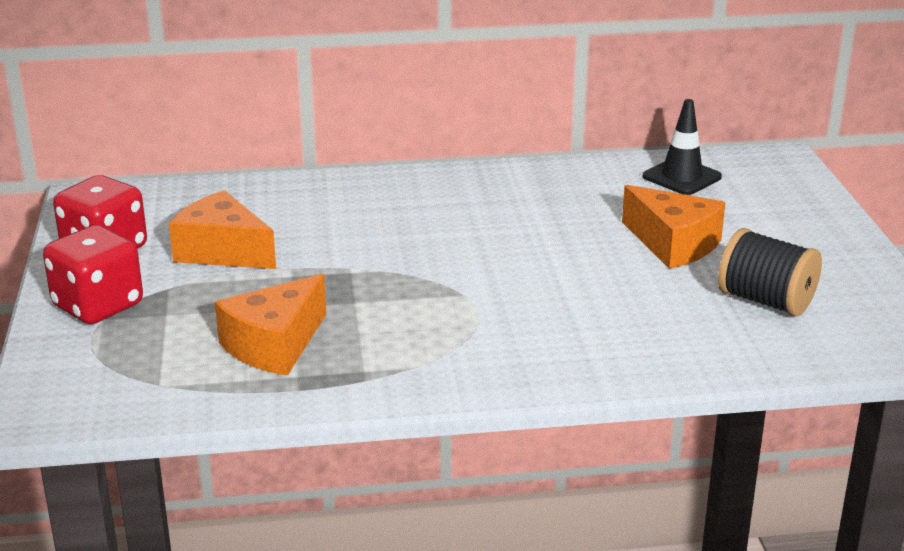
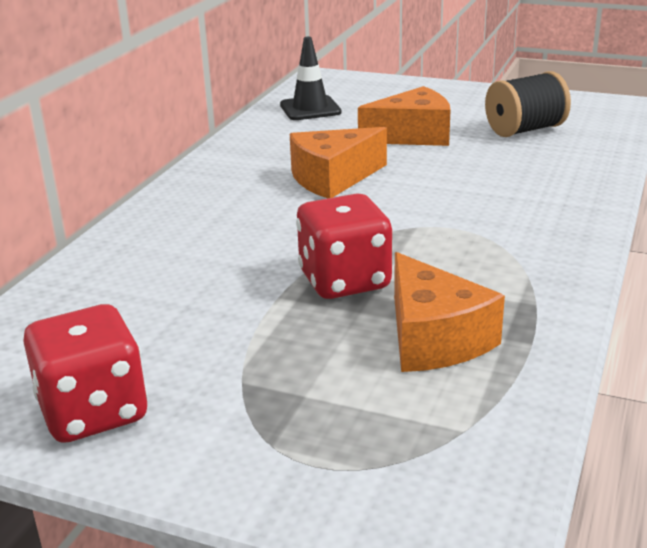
camera: 60 degrees left, 0 degrees up
red dice [43,225,143,324] -> red dice moved to [296,193,392,299]
orange cheese [169,190,276,269] -> orange cheese moved to [290,127,387,198]

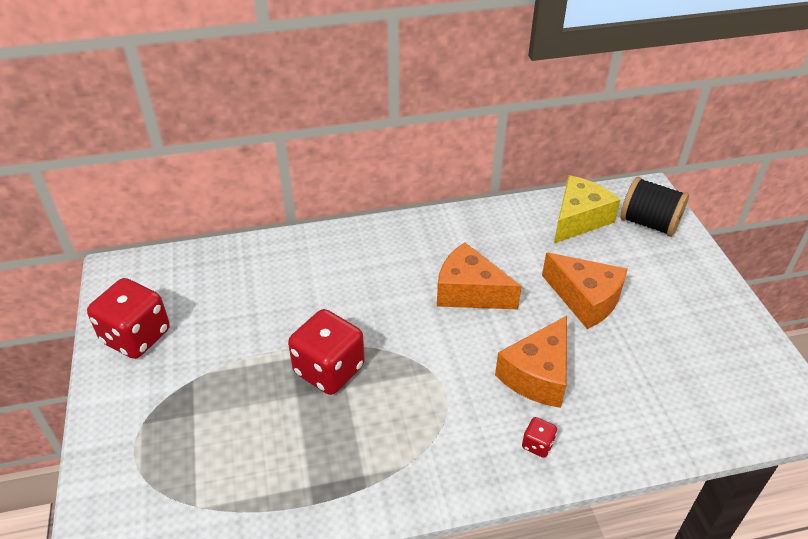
camera: 55 degrees right, 15 degrees up
black traffic cone [280,37,342,120] -> yellow cheese [554,175,621,243]
orange cheese [394,252,505,372] -> orange cheese moved to [495,316,567,408]
black spool [485,71,571,137] -> black spool moved to [620,177,689,237]
none -> red dice [522,417,557,458]

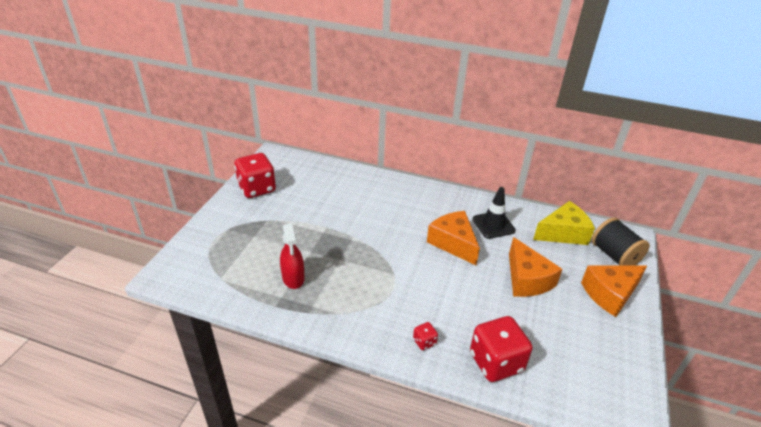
camera: 30 degrees right, 5 degrees down
red dice [288,309,365,395] -> red dice moved to [470,316,532,382]
orange cheese [495,316,567,408] -> orange cheese moved to [581,265,647,317]
none -> red spray bottle [280,223,305,289]
none -> black traffic cone [472,187,516,239]

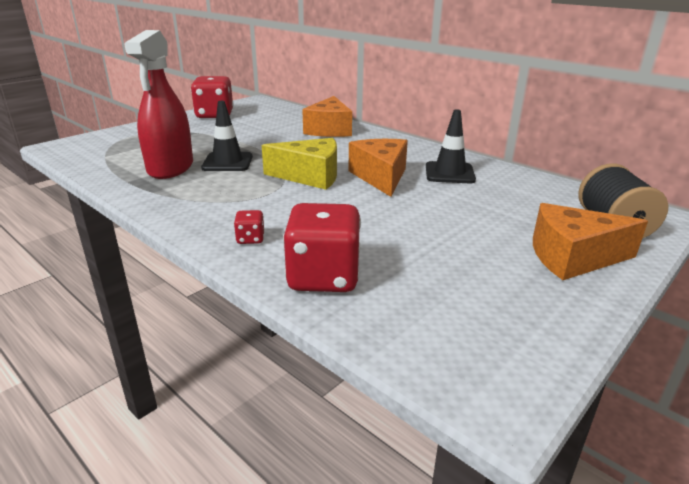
camera: 25 degrees right, 10 degrees down
red spray bottle [280,223,305,289] -> red spray bottle [124,30,193,179], size x1.57
orange cheese [509,237,562,297] -> orange cheese moved to [302,96,352,137]
yellow cheese [533,201,595,245] -> yellow cheese moved to [262,138,337,190]
none -> black traffic cone [201,101,253,171]

